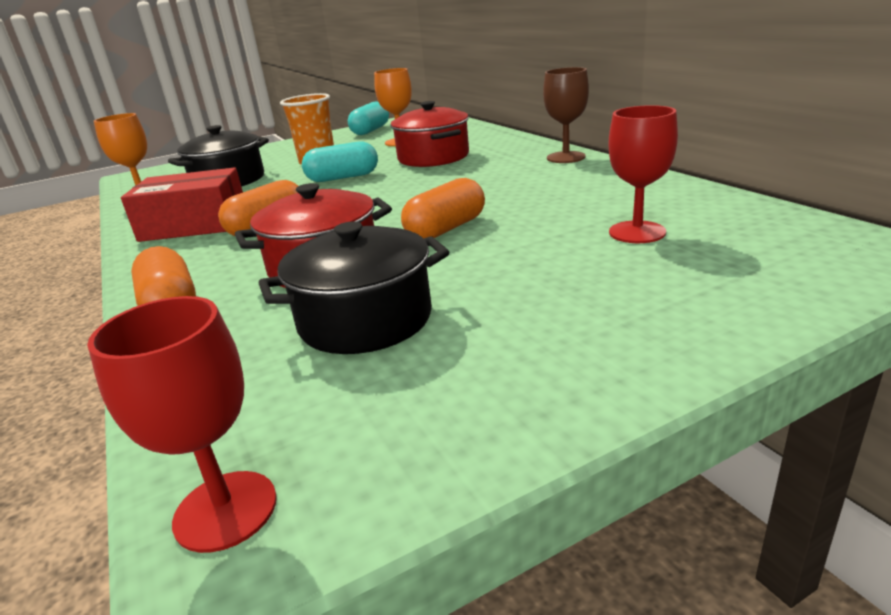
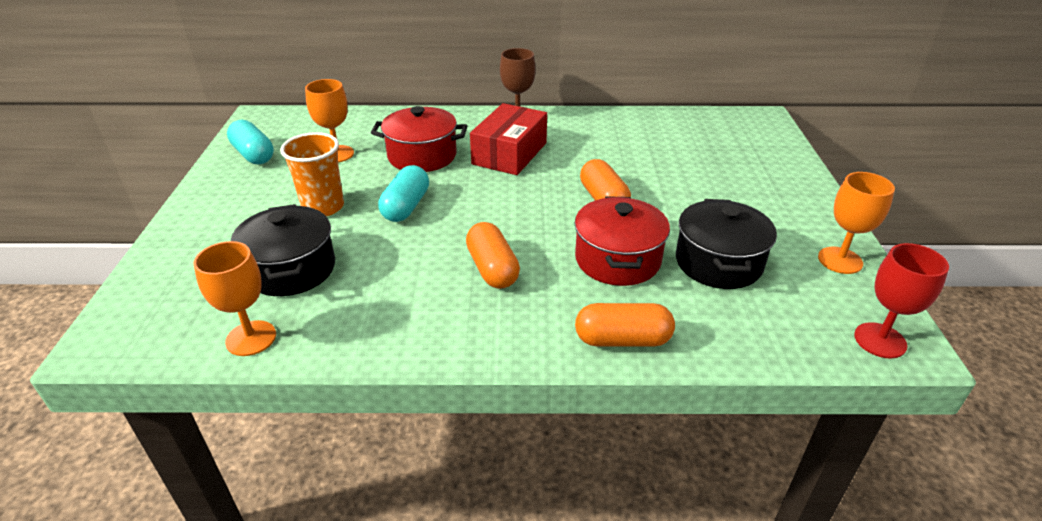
camera: 65 degrees left, 10 degrees up
red box [121,167,243,242] -> red box moved to [470,103,547,175]
red goblet [608,105,678,243] -> none
none -> orange goblet [818,172,895,274]

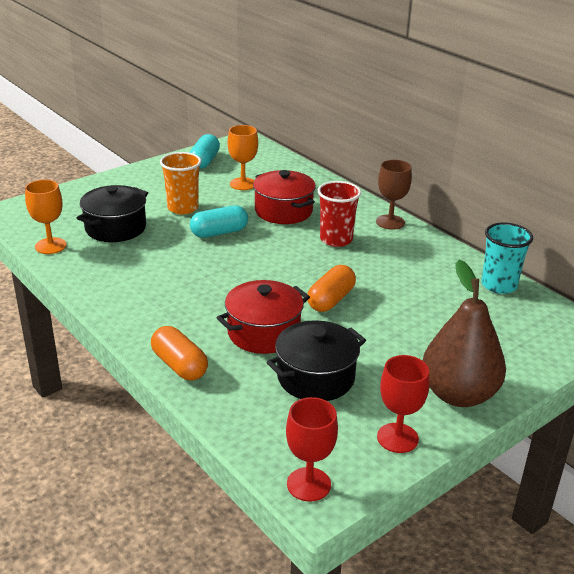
camera: 50 degrees right, 5 degrees down
orange capsule [466,222,520,289] -> none
red box [470,103,547,175] -> red cup [318,181,361,247]
orange goblet [818,172,895,274] -> red goblet [377,355,429,453]
none -> brown pear [423,260,506,407]
none -> turquoise cup [482,223,533,294]

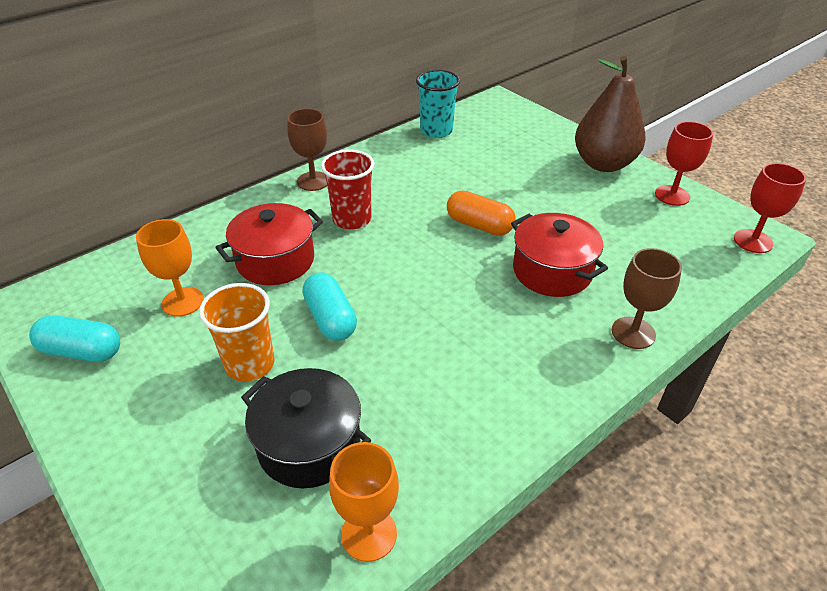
camera: 90 degrees left, 10 degrees up
orange capsule [151,326,208,380] -> brown goblet [612,248,682,349]
black pot [267,320,366,401] -> none

